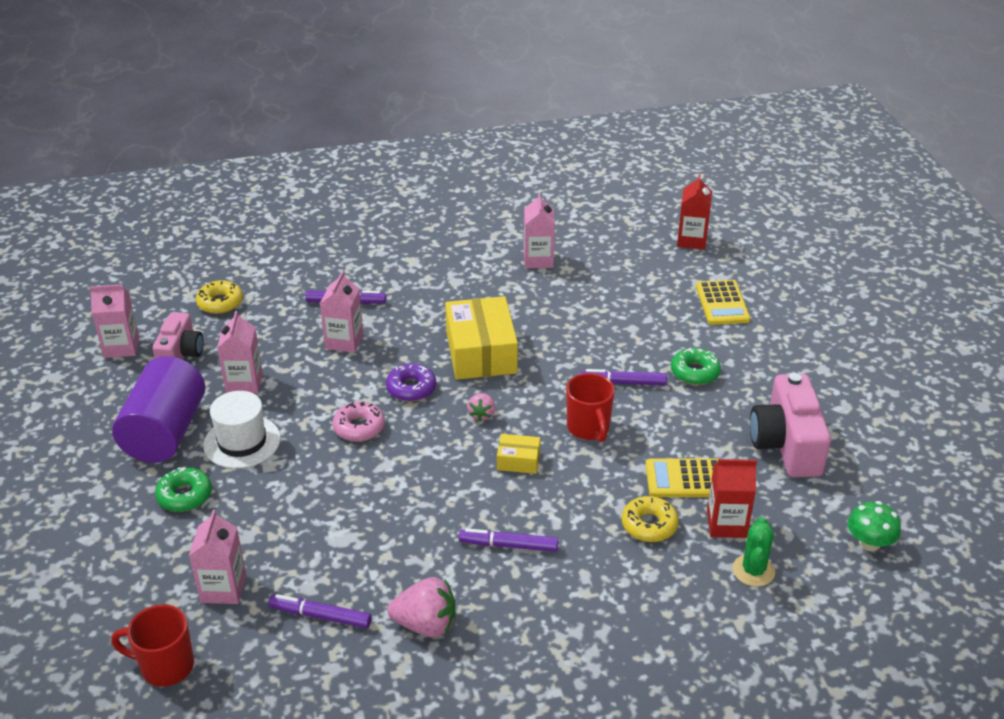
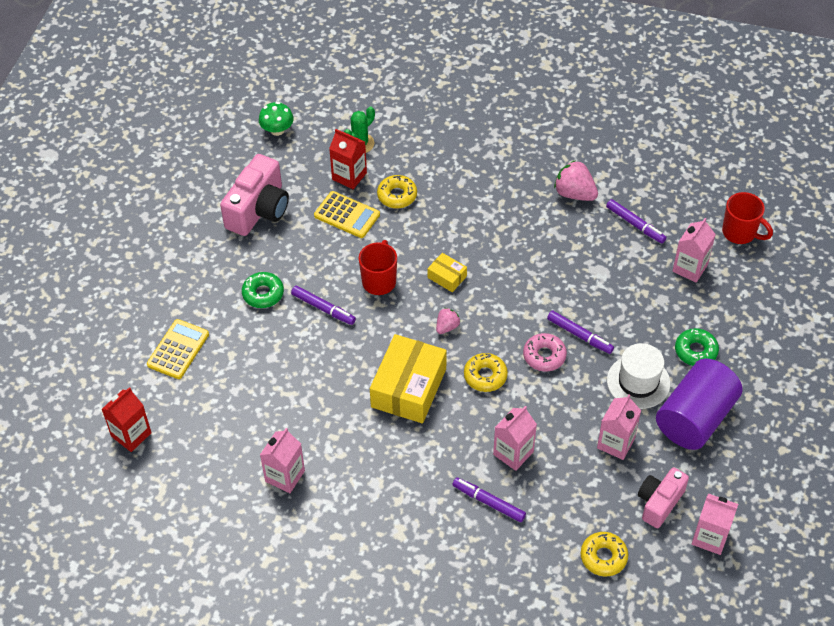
camera: 150 degrees left, 15 degrees up
purple donut [386,363,436,402] -> yellow donut [464,353,508,392]
purple marker [458,528,559,552] -> purple marker moved to [547,311,614,354]

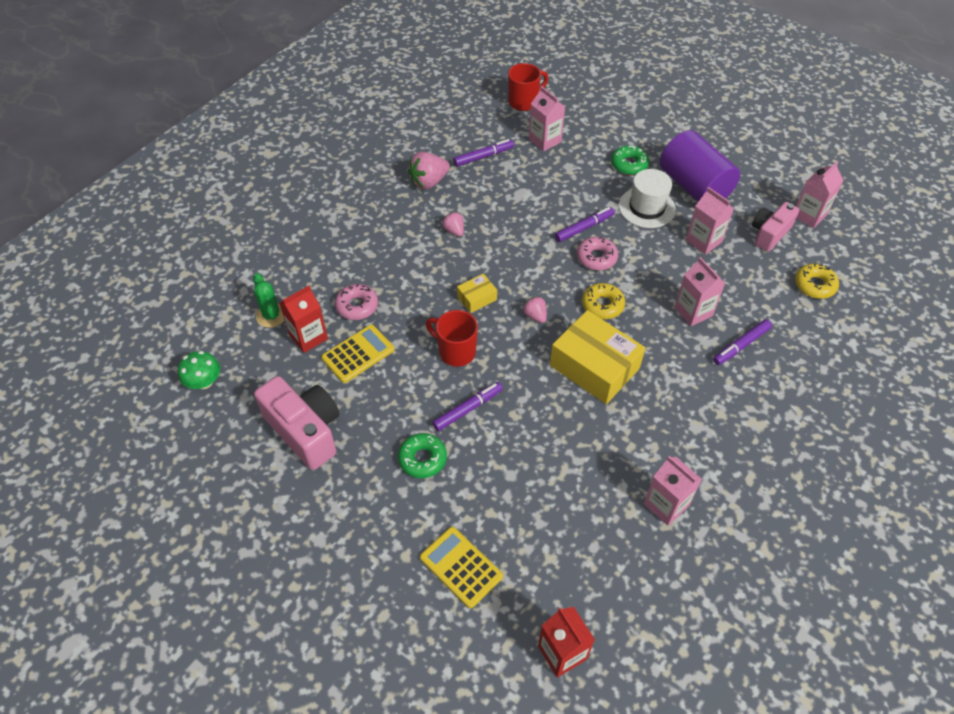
camera: 70 degrees left, 0 degrees up
yellow donut [377,175,417,208] -> pink donut [335,284,378,320]
pink camera [638,467,689,528] -> pink camera turned 75 degrees clockwise [752,202,799,252]
none -> pink strawberry [442,212,464,237]

